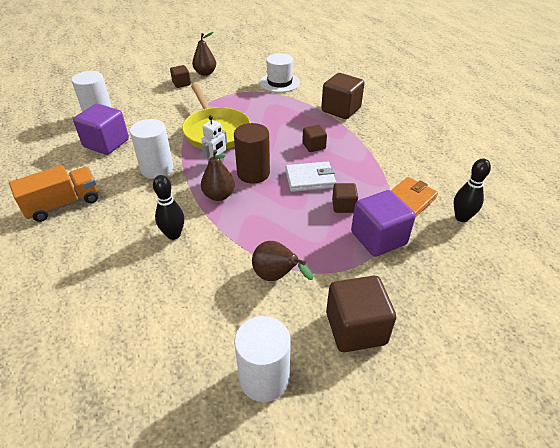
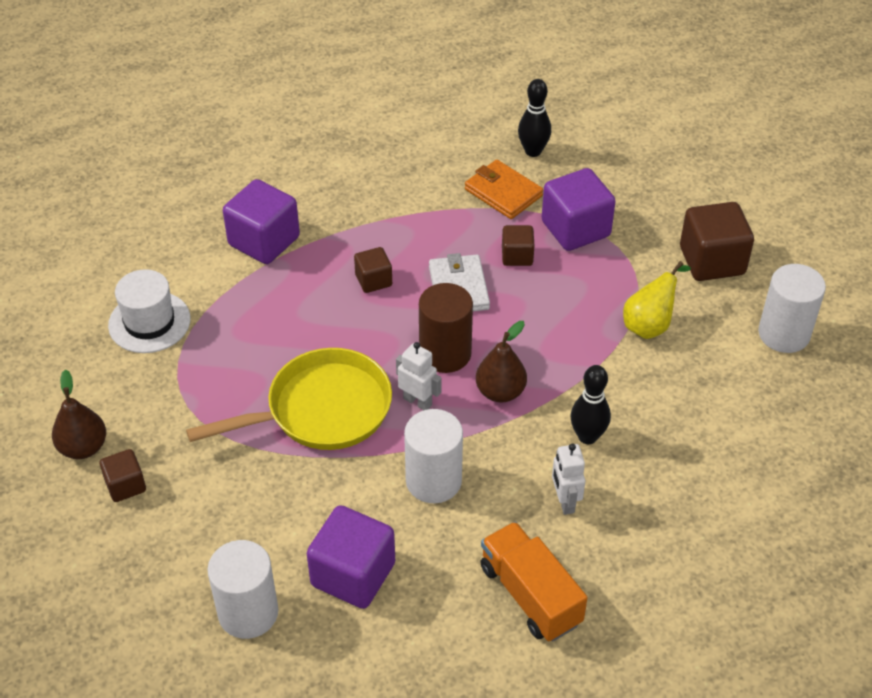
camera: 90 degrees left, 5 degrees up
brown pear [252,241,313,281] -> yellow pear [623,261,691,339]
brown cube [321,73,365,119] -> purple cube [223,179,300,264]
none -> white robot [552,443,585,515]

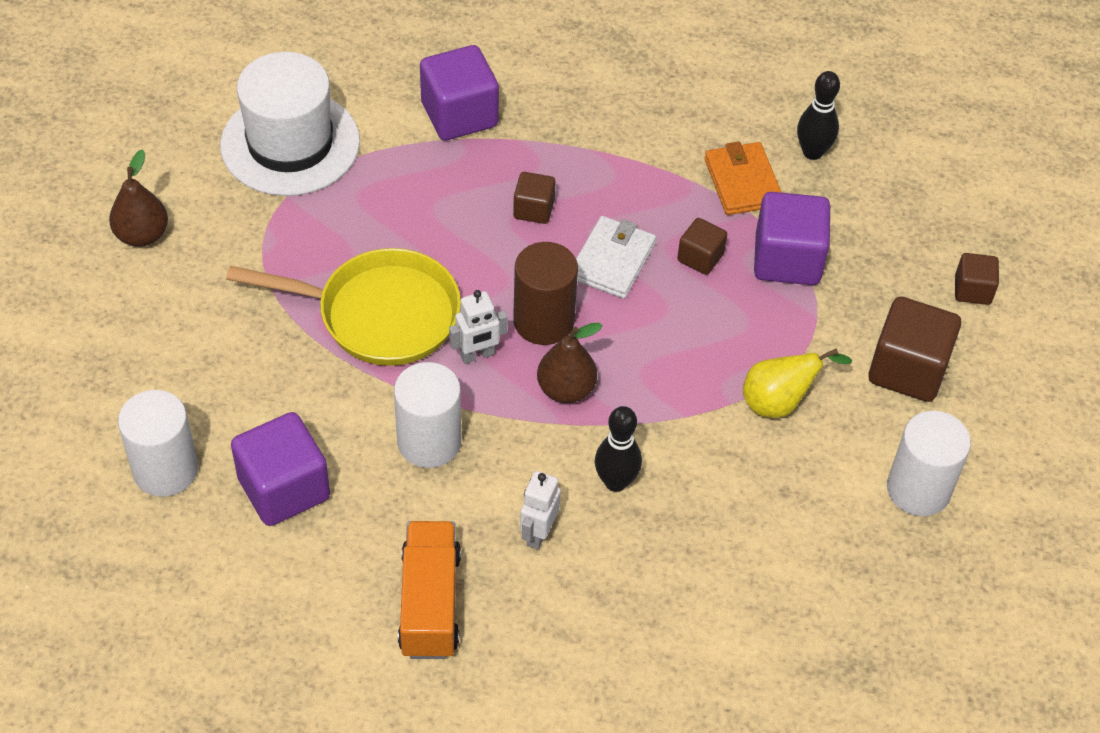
camera: 30 degrees right, 5 degrees up
brown cube [100,449,146,502] -> brown cube moved to [955,253,999,305]
white hat [108,269,191,353] -> white hat [220,52,360,196], size x1.52
white robot [396,342,442,410] -> white robot turned 90 degrees clockwise [449,290,508,364]

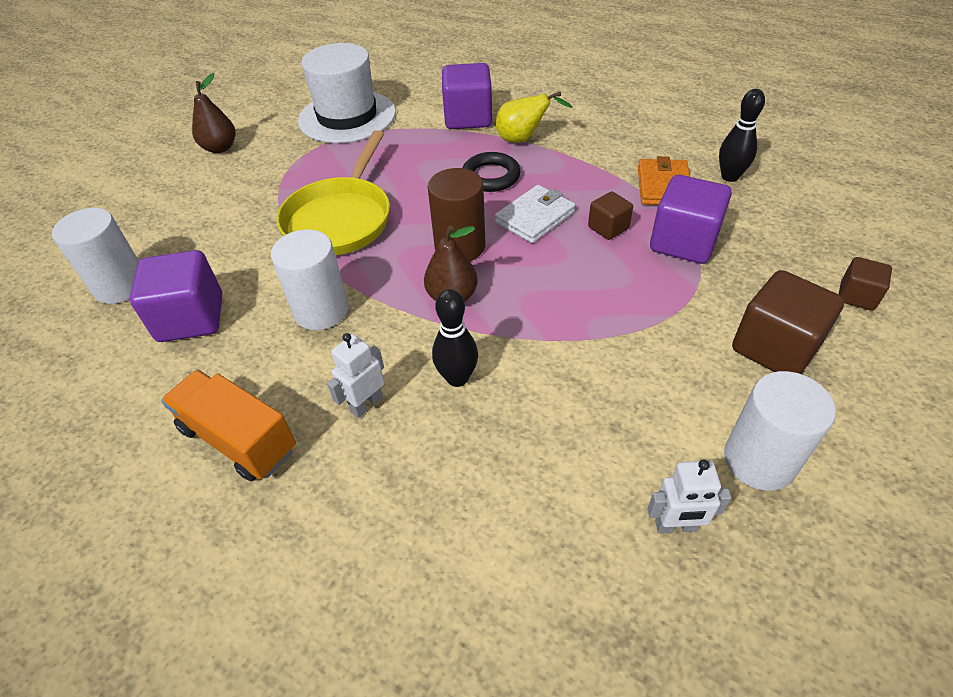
camera: 25 degrees right, 5 degrees down
yellow pan [226,248,461,366] -> yellow pan turned 75 degrees clockwise [277,130,390,256]
orange truck [398,521,461,659] -> orange truck turned 75 degrees counterclockwise [161,370,296,482]
white robot [449,290,508,364] -> white robot moved to [647,460,731,533]
brown cube [513,172,556,224] -> black ring [463,152,520,192]
yellow pear [743,348,852,418] -> yellow pear moved to [496,92,572,143]

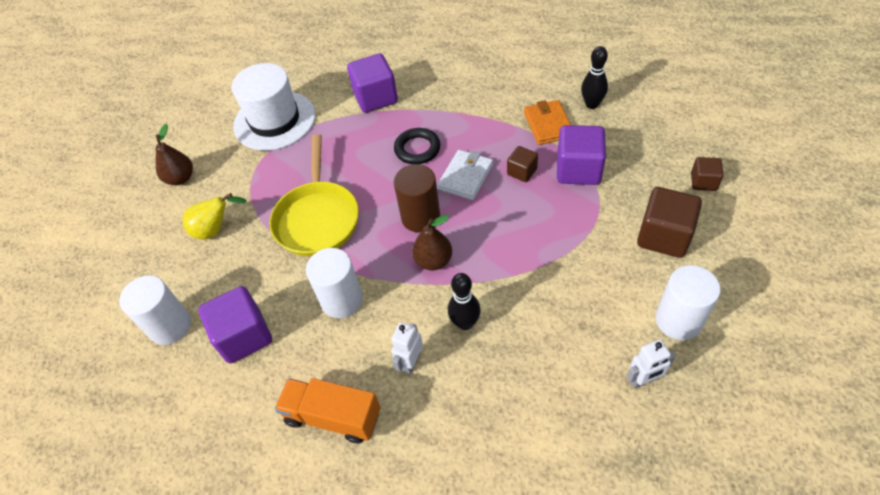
camera: 15 degrees left, 5 degrees up
yellow pear [496,92,572,143] -> yellow pear moved to [183,193,246,239]

